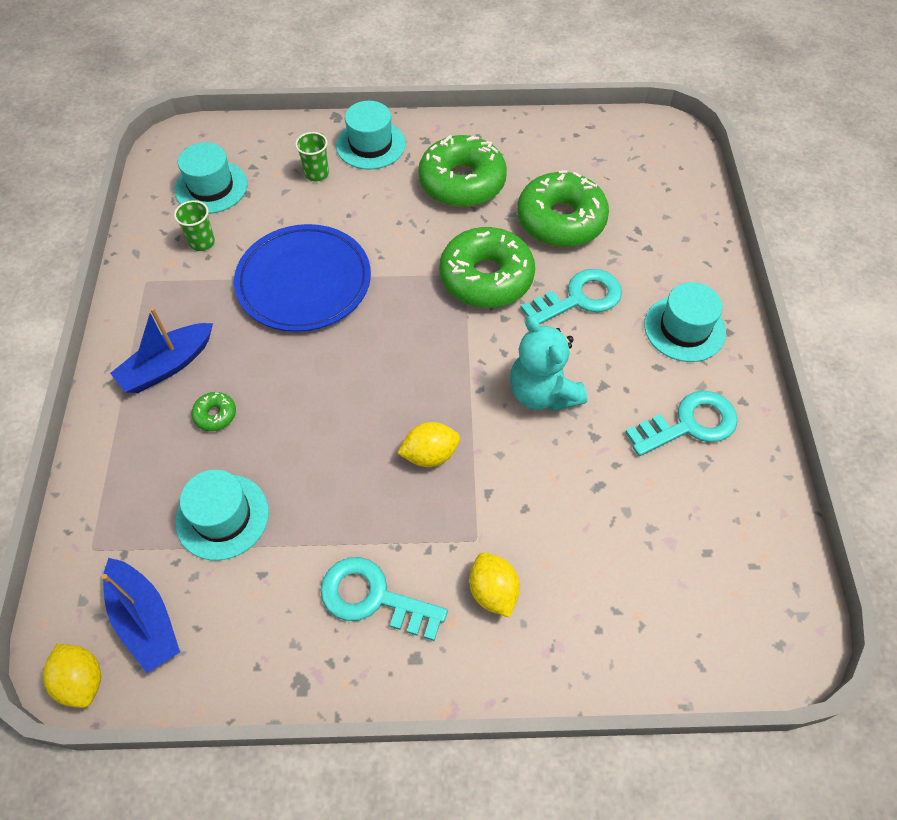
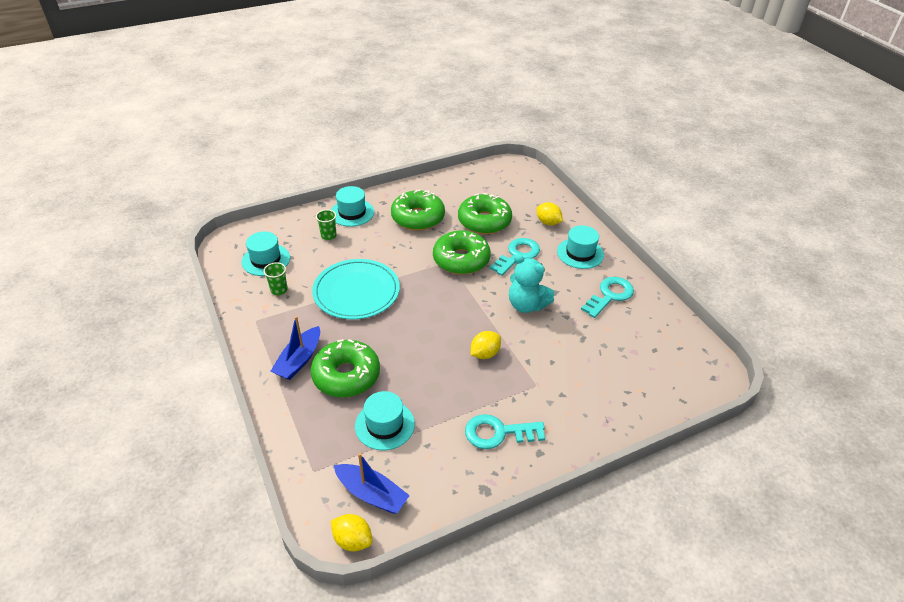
camera: 25 degrees left, 15 degrees down
green donut [191,392,236,431] -> green donut [311,339,380,397], size x2.41
blue plate [234,224,371,332] -> turquoise plate [312,259,400,319]
yellow lemon [469,552,520,618] -> yellow lemon moved to [537,202,563,225]

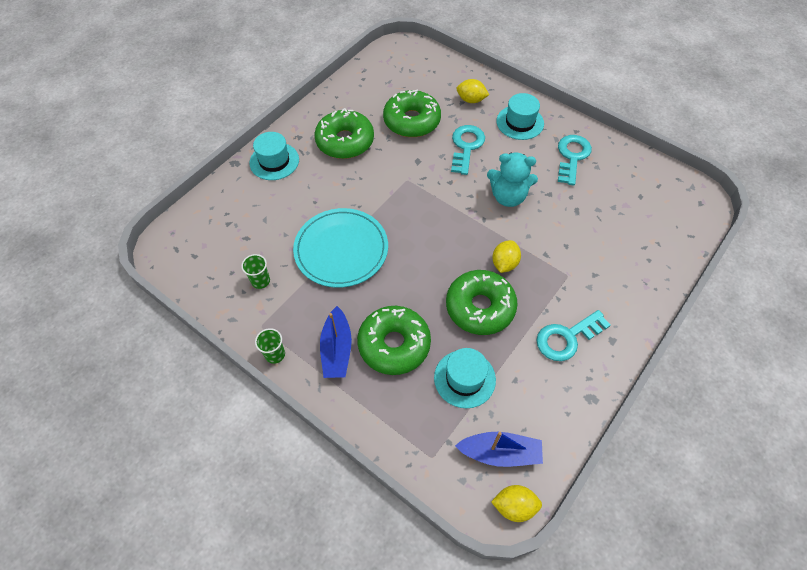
camera: 25 degrees left, 15 degrees up
turquoise hat [241,232,290,276] -> none
green cup [316,210,337,240] -> green cup moved to [255,328,285,364]
green donut [433,230,491,275] -> green donut moved to [446,270,518,335]

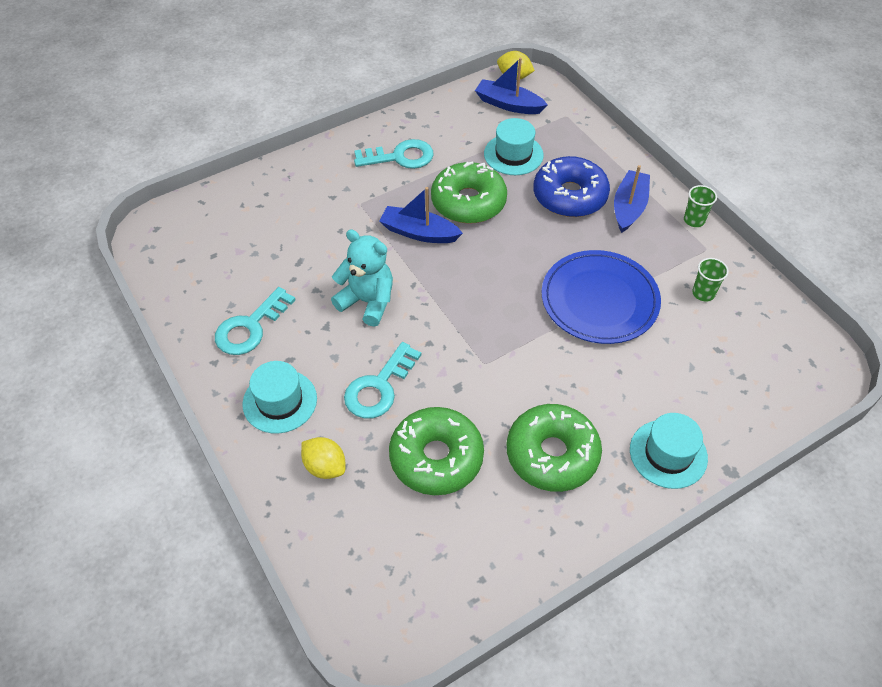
camera: 160 degrees left, 5 degrees down
turquoise plate [293,208,388,288] -> blue plate [542,250,661,344]
green donut [357,306,431,375] -> blue donut [533,156,610,217]
yellow lemon [492,240,521,273] -> blue boat [379,187,463,243]

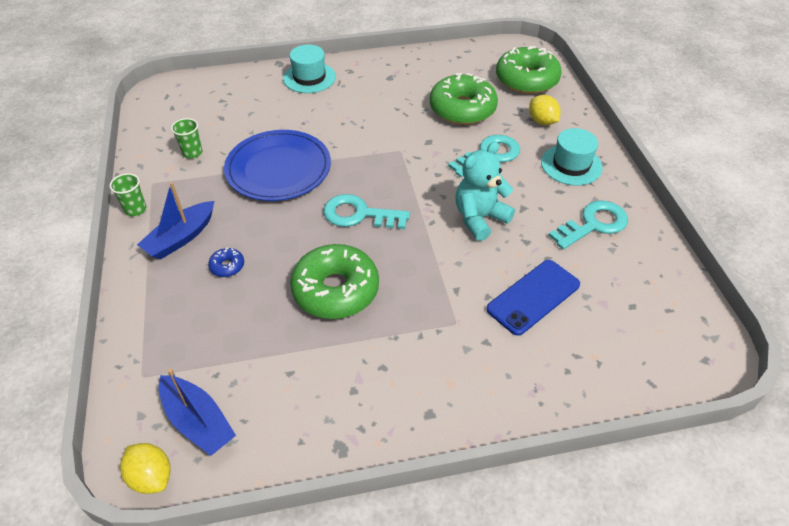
camera: 160 degrees left, 5 degrees down
turquoise teddy bear [331,229,393,327] -> turquoise teddy bear turned 90 degrees clockwise [455,142,515,241]
turquoise key [354,139,434,169] -> turquoise key moved to [324,194,410,229]
blue boat [379,187,463,243] -> none
turquoise hat [484,118,544,175] -> none
green donut [507,404,602,492] -> green donut moved to [496,46,562,94]
blue donut [533,156,610,217] -> blue donut [208,248,244,277], size x0.41
none -> blue phone [486,260,580,336]

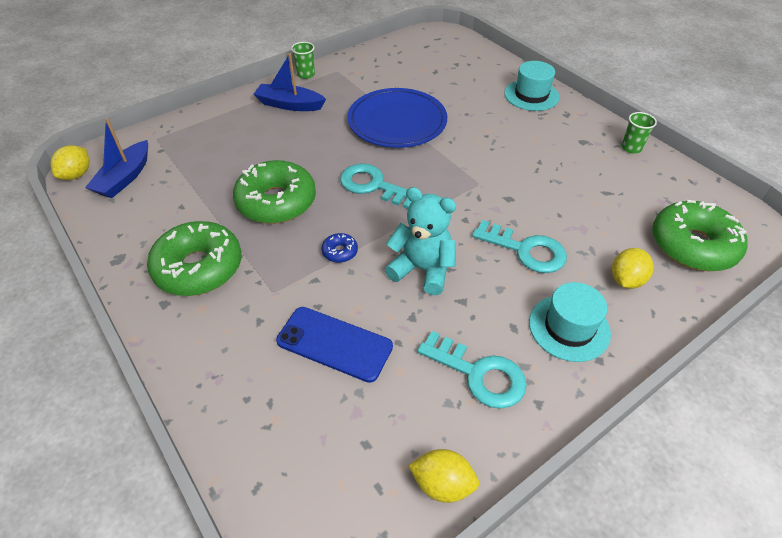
camera: 65 degrees right, 0 degrees up
green cup [171,118,202,158] -> green cup moved to [622,112,657,153]
blue donut [208,248,244,277] -> blue donut moved to [322,233,358,263]
turquoise key [324,194,410,229] -> turquoise key turned 45 degrees counterclockwise [340,163,412,209]
green donut [430,73,498,125] -> green donut moved to [147,221,242,296]
none -> yellow lemon [408,449,479,503]

